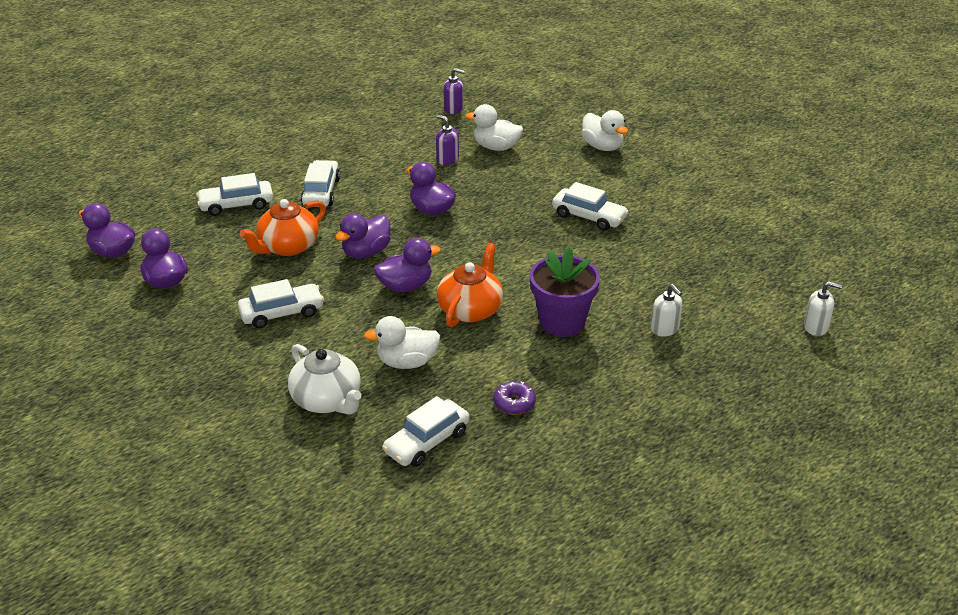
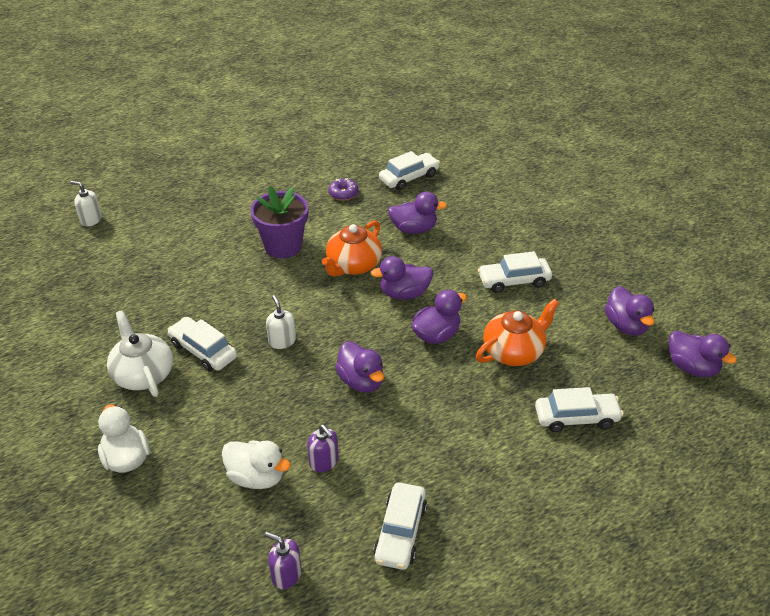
camera: 170 degrees left, 5 degrees up
white teapot [288,344,362,415] -> white teapot moved to [107,310,173,397]
white car [301,160,340,207] -> white car moved to [373,482,427,570]
white duck [364,316,440,369] -> purple duck [388,192,447,234]
white soap dispenser [651,284,682,337] -> white soap dispenser moved to [266,295,296,349]

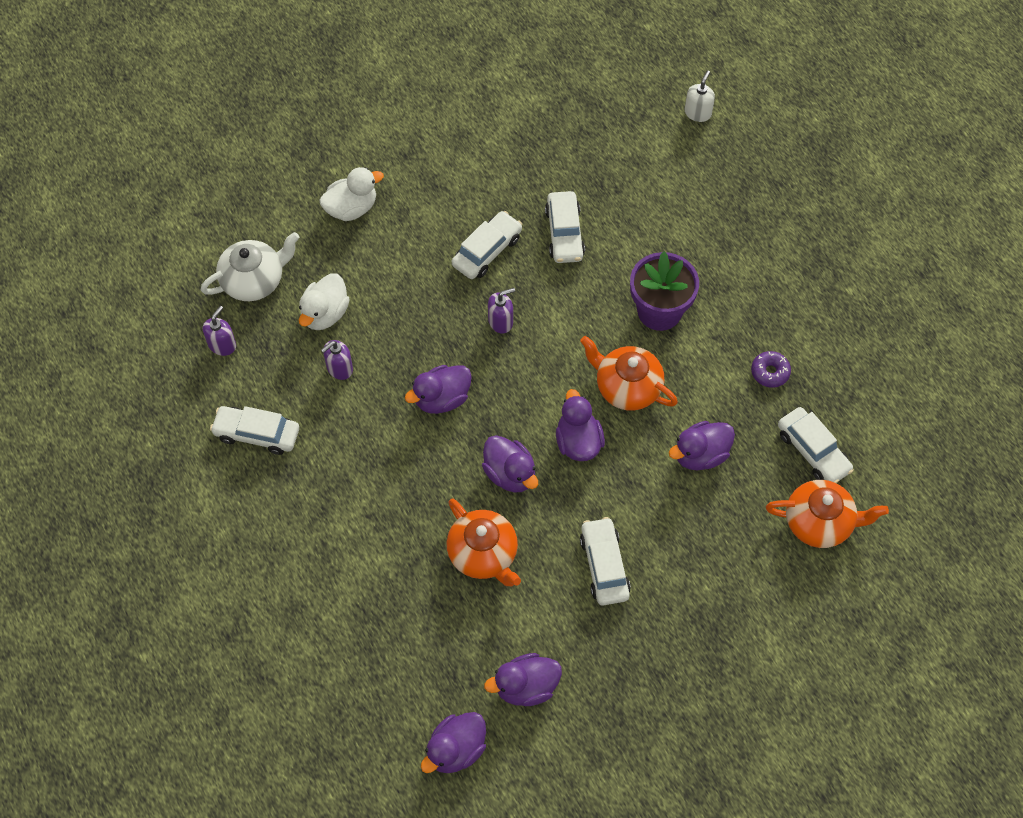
camera: 90 degrees right, 20 degrees up
white teapot [107,310,173,397] -> white teapot moved to [201,232,299,301]
white soap dispenser [266,295,296,349] -> purple soap dispenser [488,288,515,333]
purple duck [388,192,447,234] -> purple duck turned 60 degrees clockwise [669,421,735,470]
white car [535,387,624,432] -> white car moved to [545,191,585,263]
none -> orange teapot [766,480,889,548]

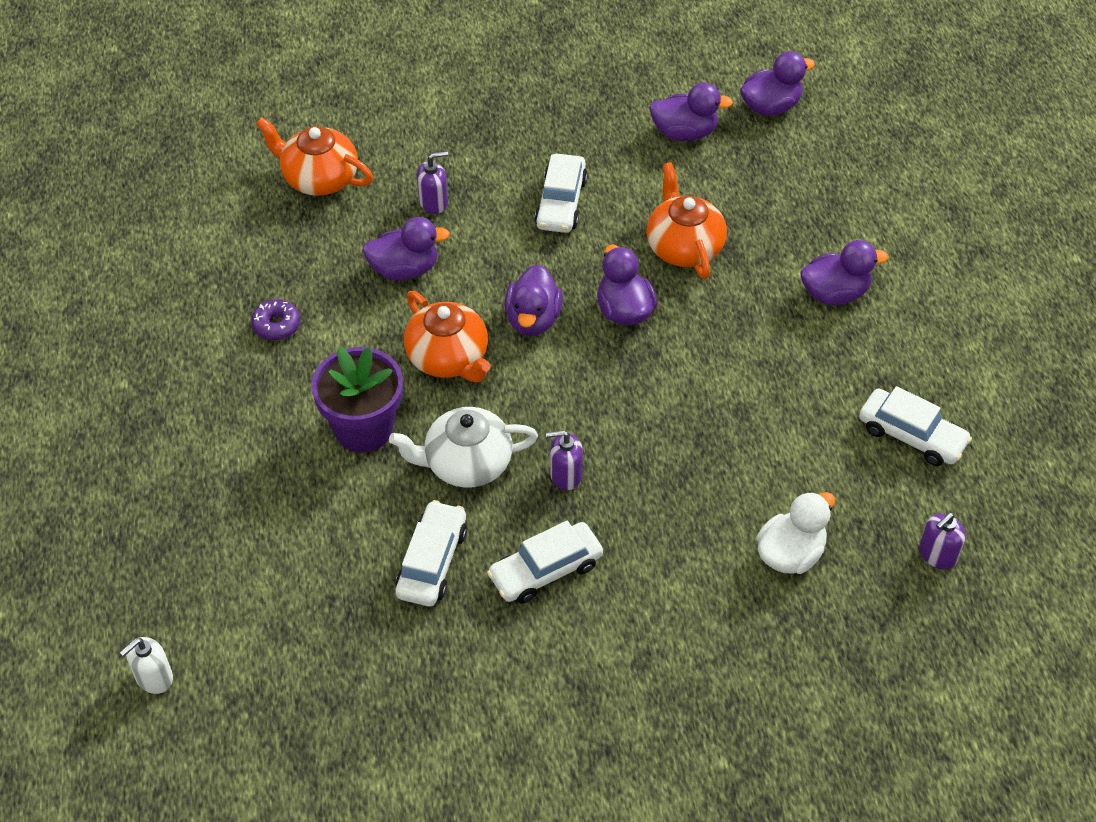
camera: 160 degrees left, 10 degrees down
white teapot [201,232,299,301] -> white teapot moved to [389,407,538,488]
white duck [319,167,384,221] -> none
purple soap dispenser [321,340,353,380] -> purple soap dispenser moved to [417,151,448,214]
purple duck [405,365,472,414] -> purple duck moved to [800,240,888,305]
white car [778,407,854,483] -> none

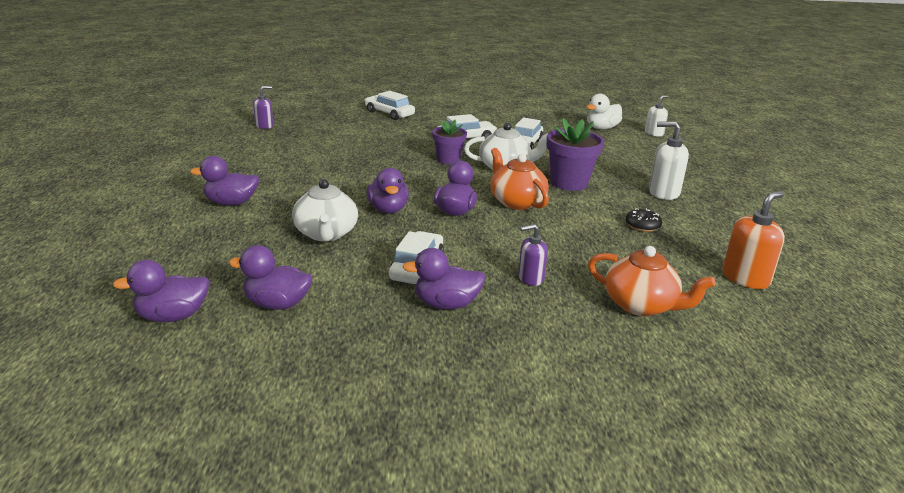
camera: 175 degrees left, 25 degrees down
purple donut [251,299,300,340] -> black donut [626,208,662,232]
purple duck [362,217,450,281] -> purple duck moved to [402,248,486,310]
purple soap dispenser [546,430,583,491] -> purple flower pot [432,120,467,164]
orange teapot [646,162,727,279] -> white teapot [292,179,358,241]
white duck [756,491,835,574] -> white duck moved to [587,94,622,129]
white car [859,386,972,466] -> white car moved to [365,91,415,120]
none -> white soap dispenser [649,121,689,200]
none -> orange soap dispenser [722,191,785,289]

